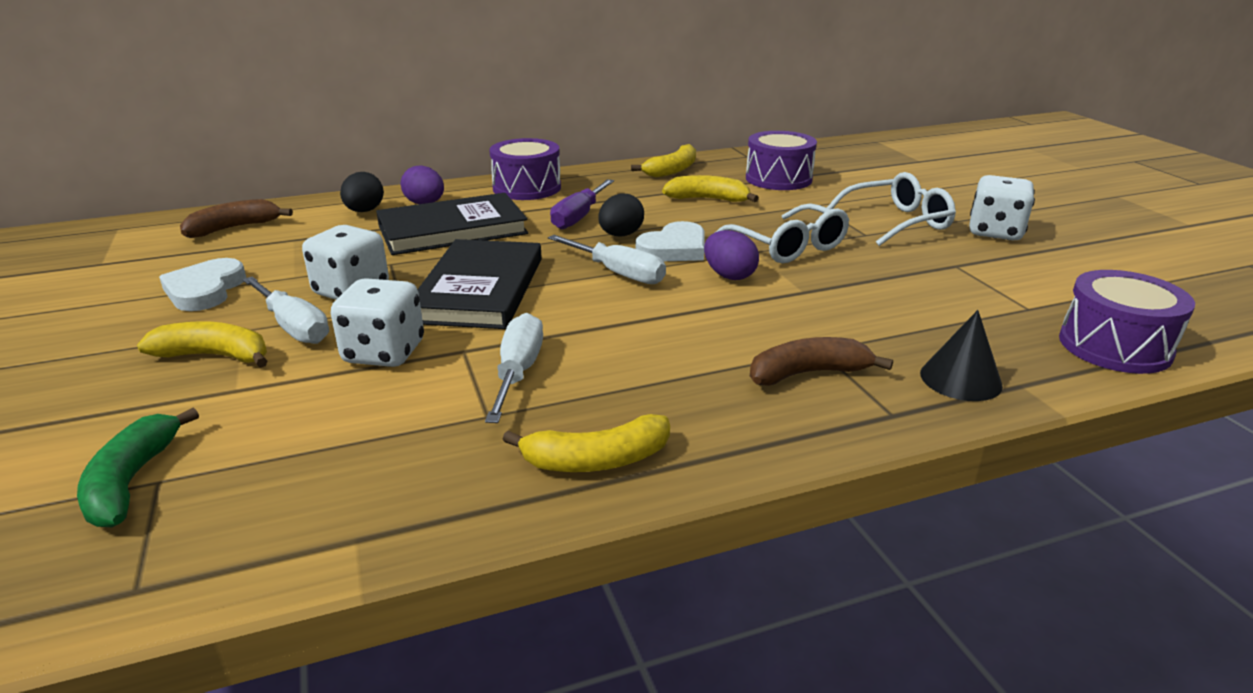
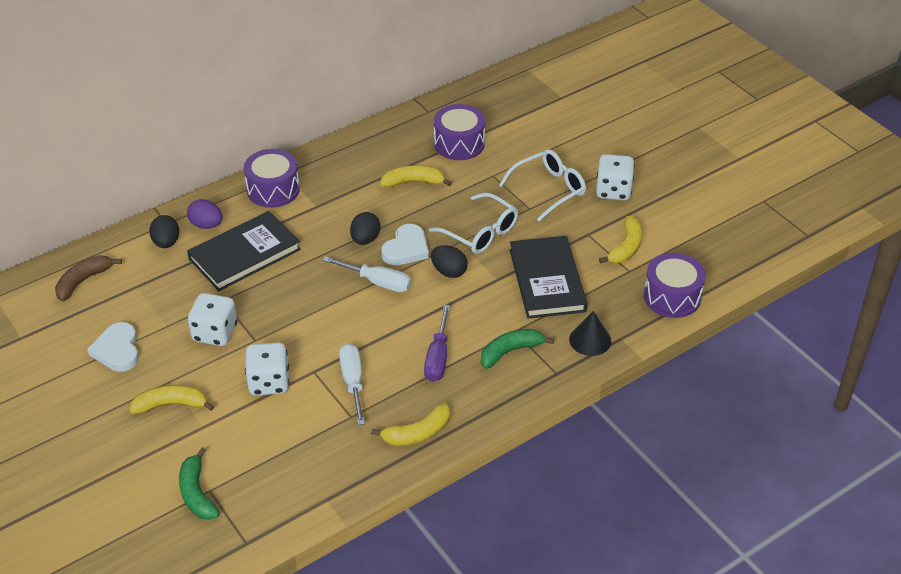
camera: 15 degrees left, 15 degrees up
white screwdriver [243,277,329,344] -> none
black book [417,239,542,329] -> black book moved to [510,236,587,319]
purple screwdriver [550,179,614,230] -> purple screwdriver moved to [424,305,450,382]
yellow banana [631,144,696,177] -> yellow banana moved to [599,216,643,263]
purple egg [704,230,759,280] -> black egg [431,245,468,278]
brown banana [750,337,893,386] -> green banana [481,329,554,369]

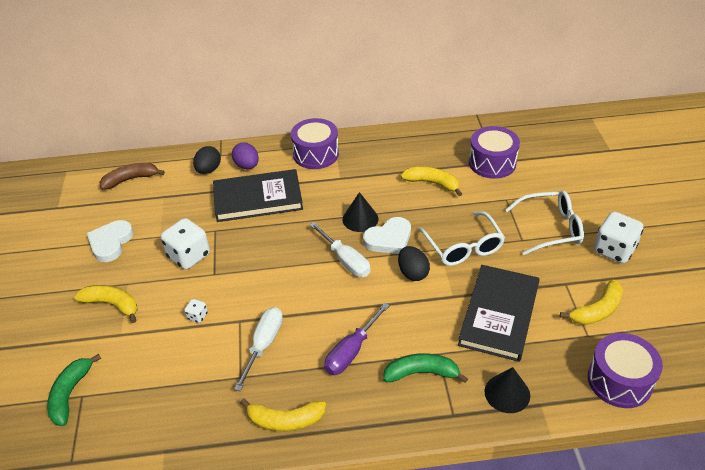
camera: 30 degrees right, 0 degrees up
white dice [245,343,290,395] -> white dice [184,299,208,323], size x0.46
black egg [350,212,380,245] -> black cone [342,192,378,232]

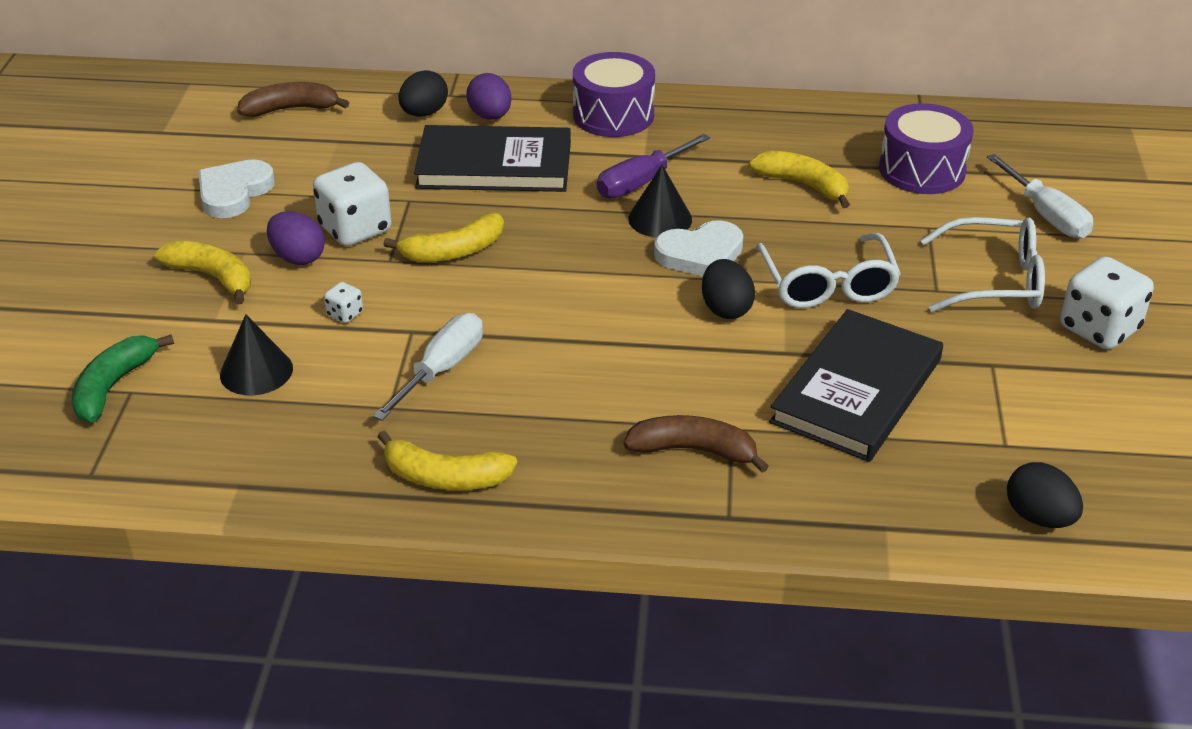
camera: 10 degrees right, 5 degrees down
white screwdriver [310,222,370,277] -> white screwdriver moved to [987,154,1093,239]
purple screwdriver [324,303,390,375] -> purple screwdriver moved to [597,134,710,198]
green banana [383,353,468,383] -> brown banana [623,415,769,473]
black cone [484,367,530,413] -> black cone moved to [220,314,293,395]
yellow banana [560,279,623,325] -> yellow banana moved to [384,213,504,262]
purple drum [588,333,663,408] -> black egg [1007,462,1083,528]
none -> purple egg [267,211,325,265]

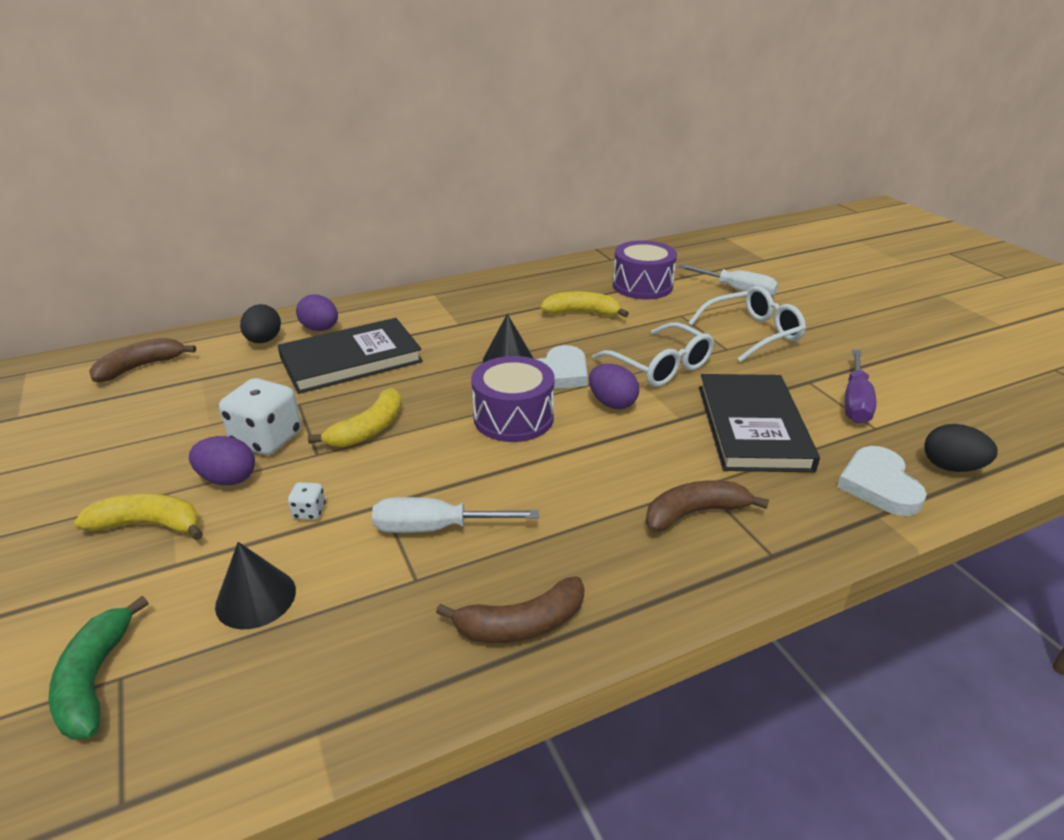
camera: 30 degrees left, 5 degrees down
white heart [198,159,275,218] -> white heart moved to [837,446,927,516]
white screwdriver [373,313,483,421] -> white screwdriver turned 90 degrees counterclockwise [372,497,539,533]
yellow banana [377,431,517,490] -> brown banana [436,576,585,643]
purple drum [573,52,655,137] -> purple drum moved to [471,356,555,442]
purple screwdriver [597,134,710,198] -> purple screwdriver moved to [844,349,876,423]
black egg [702,259,755,319] -> purple egg [589,364,639,409]
white dice [1060,256,1154,350] -> none

